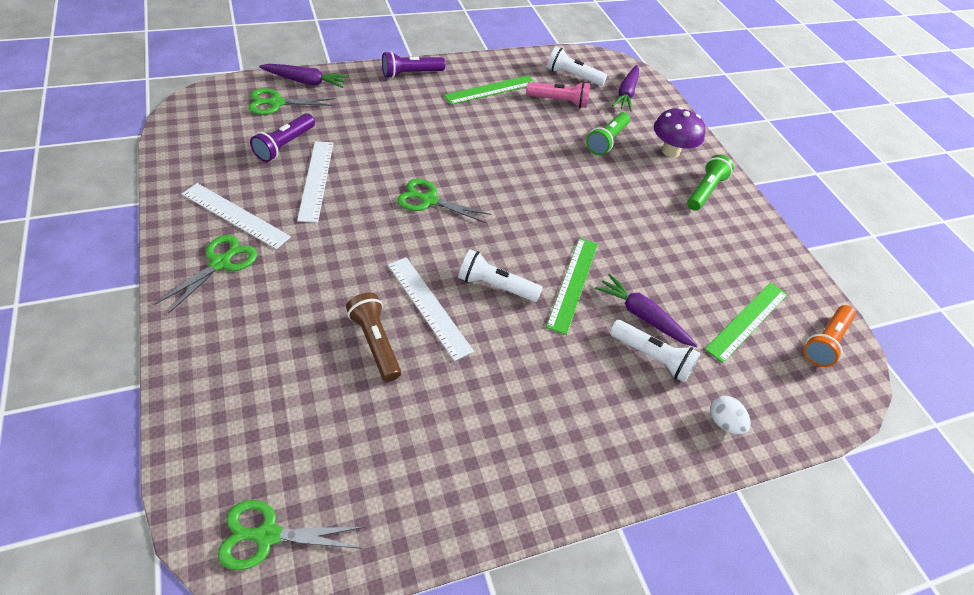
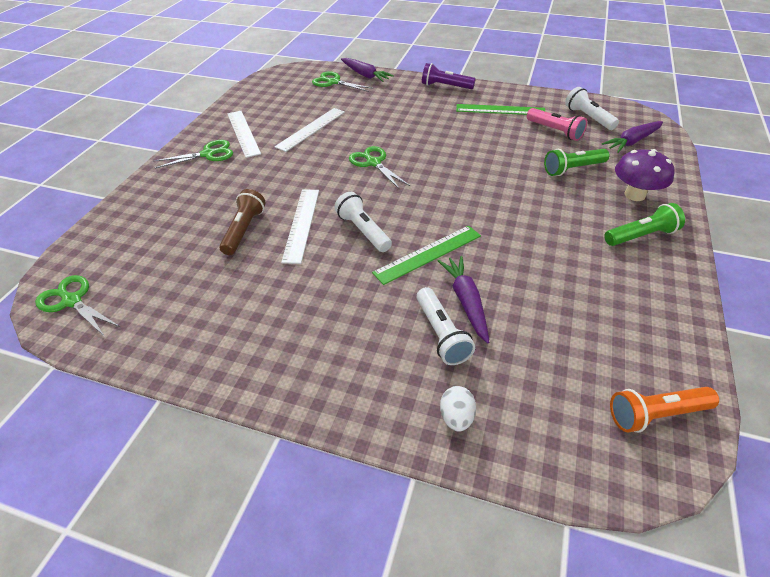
camera: 45 degrees right, 5 degrees down
purple flashlight [250,113,315,162] -> none
green ruler [705,282,788,363] -> none

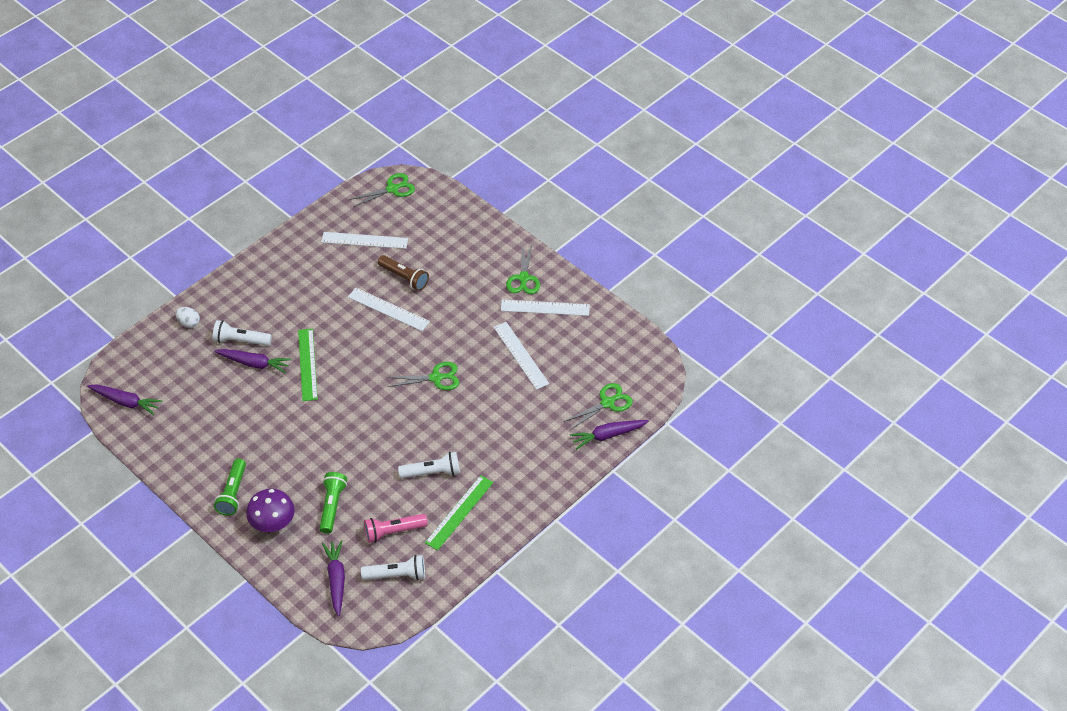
camera: 115 degrees right, 5 degrees up
white flashlight [335,192,392,252] -> white flashlight moved to [398,452,460,478]
purple flashlight [422,63,476,89] -> none
orange flashlight [610,387,719,432] -> purple carrot [87,384,162,415]
none -> white ruler [321,232,408,249]

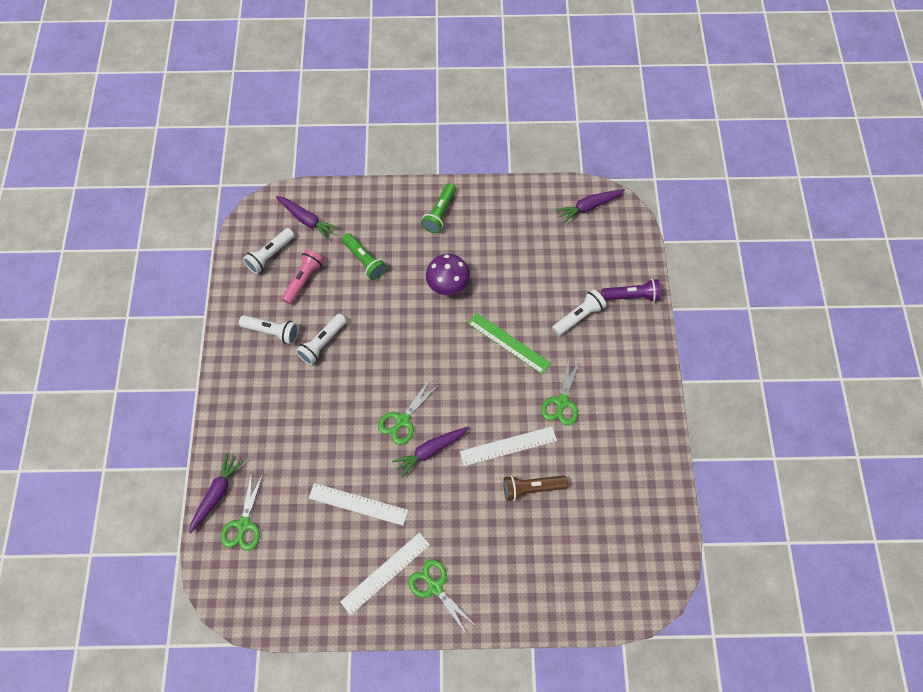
camera: 135 degrees right, 15 degrees up
white egg [176,307,200,328] -> purple flashlight [601,279,661,302]
purple carrot [214,349,291,373] -> purple carrot moved to [392,426,469,477]
green flashlight [214,459,246,516] -> green flashlight turned 120 degrees counterclockwise [421,183,456,233]
purple mushroom [246,489,295,532] -> purple mushroom moved to [426,254,470,295]
white ruler [321,232,408,249] -> none
green scissors [349,173,415,207] -> green scissors moved to [541,359,580,426]
green ruler [425,475,493,551] -> white flashlight [239,315,299,344]

